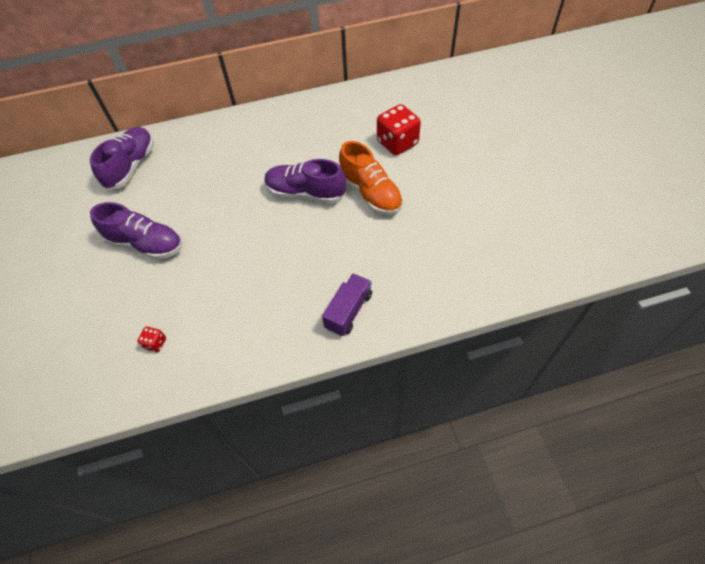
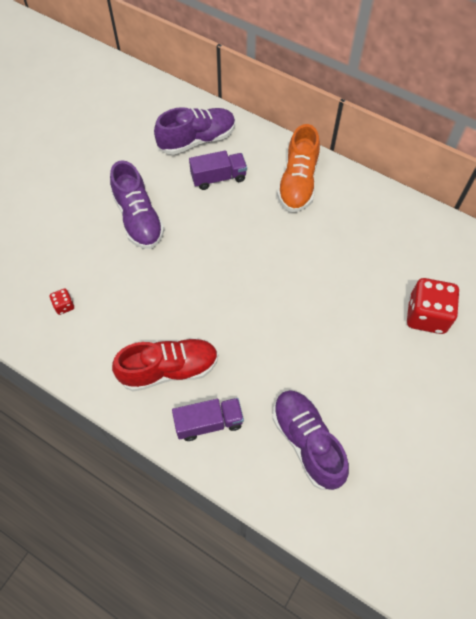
camera: 45 degrees right, 5 degrees up
purple shoe [264,159,346,204] -> purple shoe moved to [273,390,349,490]
orange shoe [339,141,403,215] -> orange shoe moved to [277,124,320,212]
none -> red shoe [112,338,218,392]
none -> purple truck [189,150,247,190]

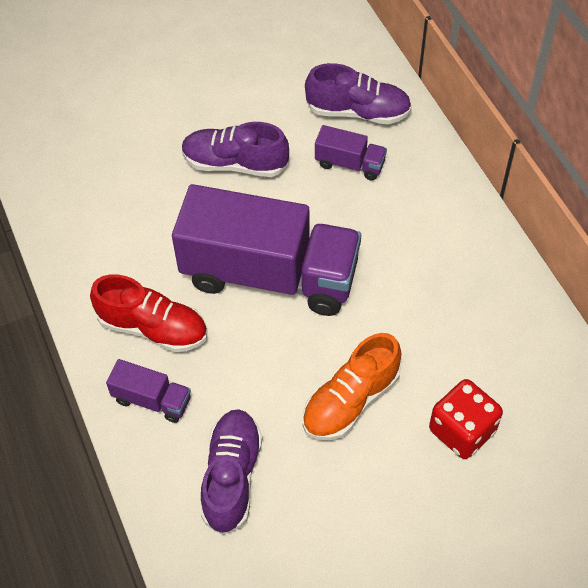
camera: 35 degrees right, 5 degrees down
red dice [50,288,74,315] -> none
purple shoe [110,160,165,249] -> purple shoe turned 90 degrees clockwise [181,122,289,177]
orange shoe [277,124,320,212] -> orange shoe moved to [303,333,402,440]
none -> purple truck [172,184,361,316]

